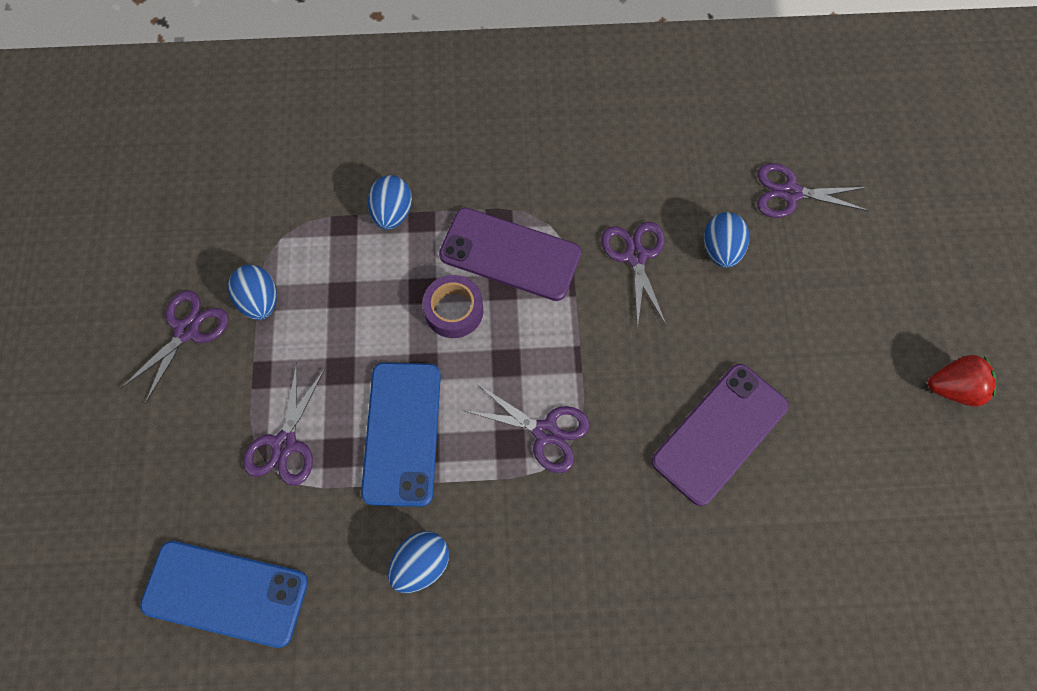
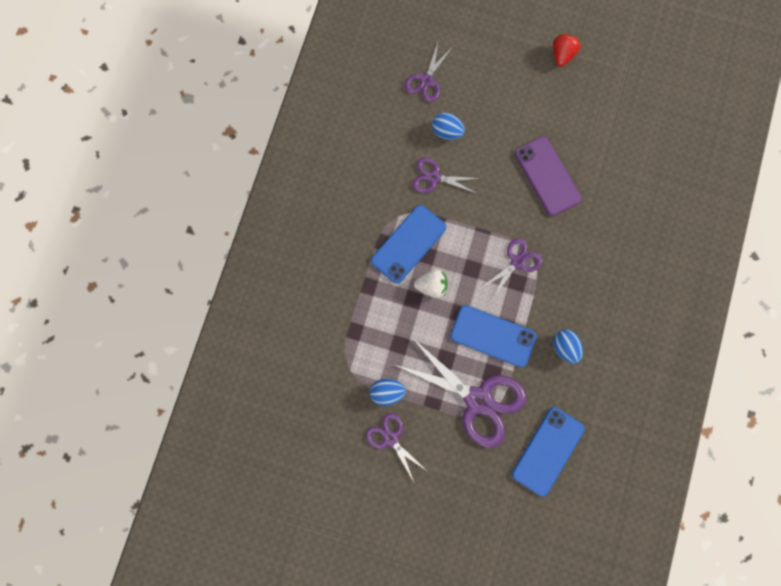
camera: 70 degrees left, 10 degrees up
purple scissors [243,363,325,486] -> purple scissors [395,339,526,448], size x1.88
blue egg [368,175,412,230] -> none
purple tape [422,275,483,338] -> white strawberry [414,269,448,298]
purple phone [439,208,581,301] -> blue phone [371,205,446,284]

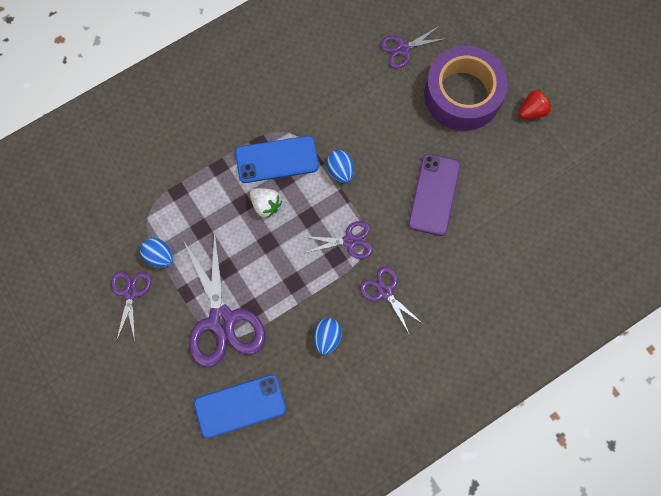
camera: 40 degrees right, 5 degrees down
purple scissors [412,157,481,194] -> purple scissors moved to [360,266,423,335]
blue egg [432,113,465,140] -> blue egg moved to [326,150,354,183]
blue phone [450,305,537,367] -> none
none -> purple tape [424,46,508,131]

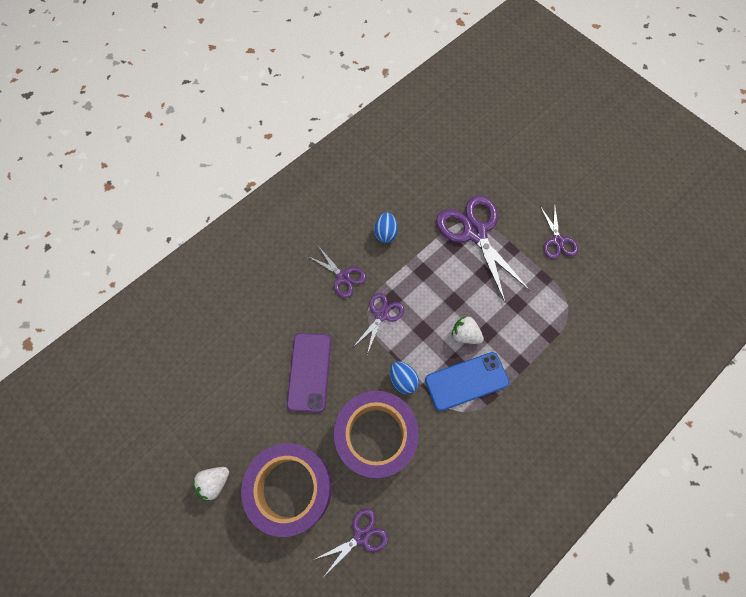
camera: 170 degrees right, 5 degrees down
blue egg [140,238,173,268] -> none
blue phone [194,374,286,438] -> none
purple scissors [301,221,372,259] -> purple scissors turned 135 degrees clockwise [353,293,404,354]
red strawberry [519,89,552,119] -> white strawberry [193,467,229,501]
none -> purple tape [334,391,419,479]

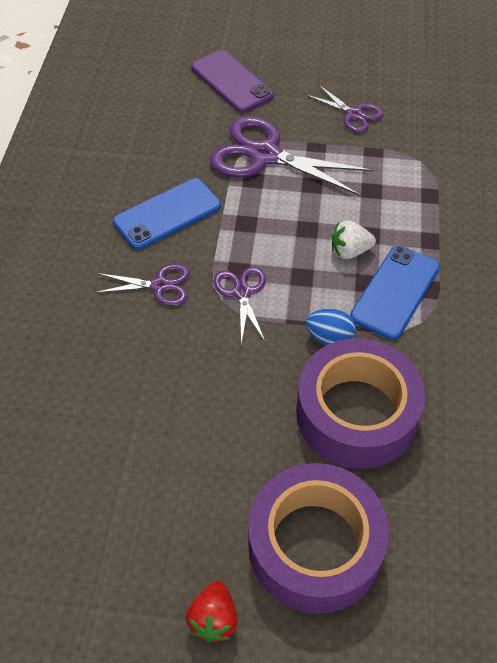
camera: 40 degrees left, 15 degrees down
white strawberry [193,467,229,501] -> red strawberry [186,581,238,642]
purple phone [287,333,331,413] -> purple phone moved to [191,50,274,113]
purple scissors [313,509,389,575] -> none
blue egg [374,212,398,243] -> blue phone [113,178,221,250]

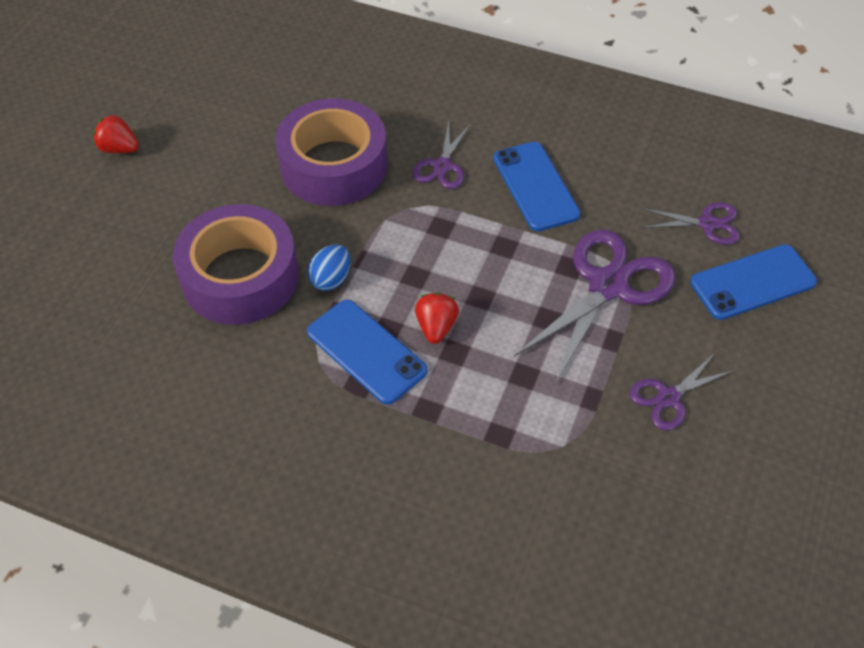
camera: 105 degrees right, 0 degrees up
purple phone [191,50,274,113] -> blue phone [690,244,817,320]
purple scissors [213,267,266,345] -> purple scissors moved to [641,202,740,245]
purple tape [248,463,389,614] -> purple tape moved to [275,98,387,206]
white strawberry [332,220,376,259] -> red strawberry [415,293,459,344]

